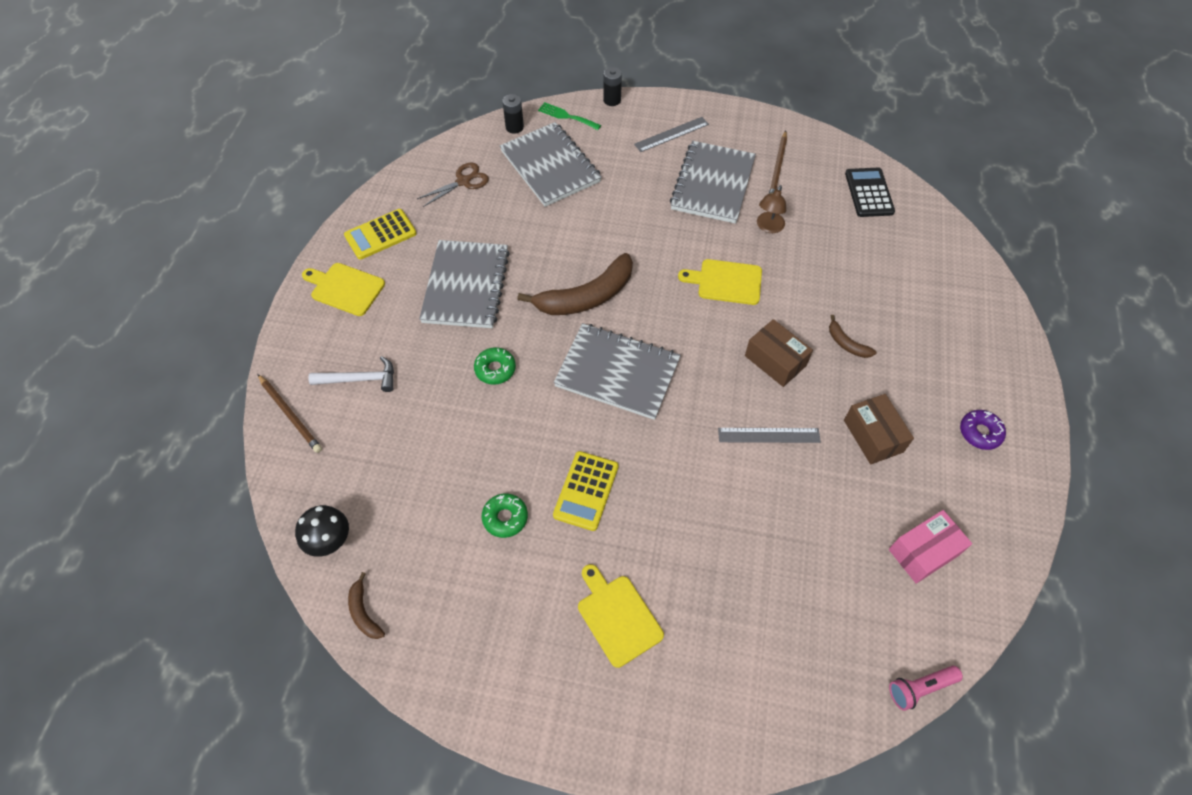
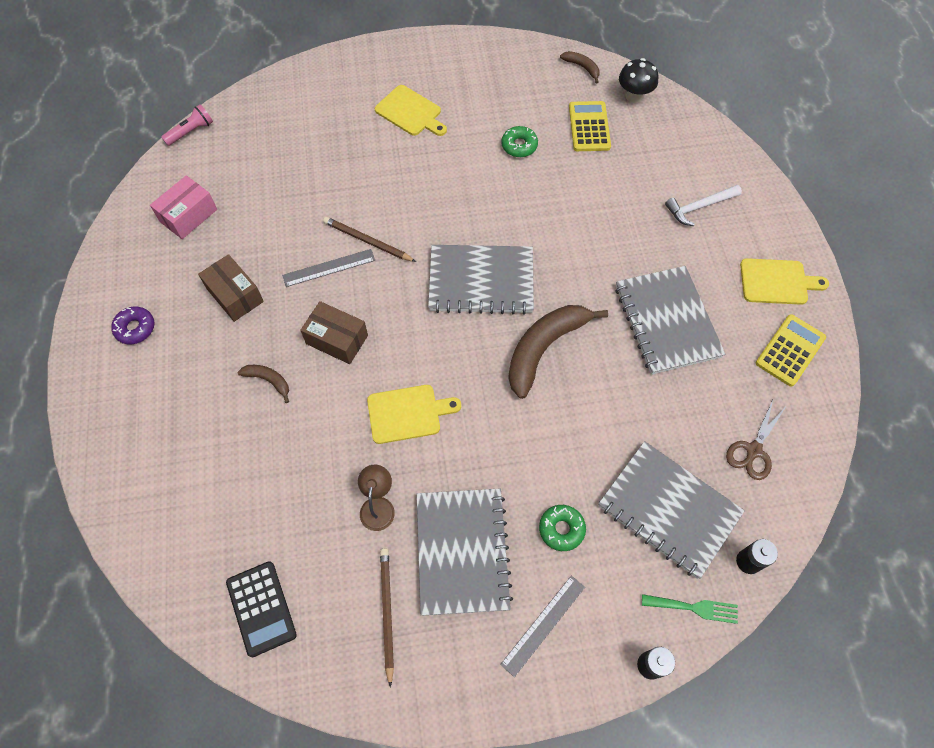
camera: 160 degrees right, 5 degrees up
brown pencil [258,374,322,453] -> brown pencil moved to [323,217,416,262]
green donut [474,347,516,385] -> green donut moved to [539,505,586,551]
yellow calculator [553,451,619,531] -> yellow calculator moved to [569,101,611,151]

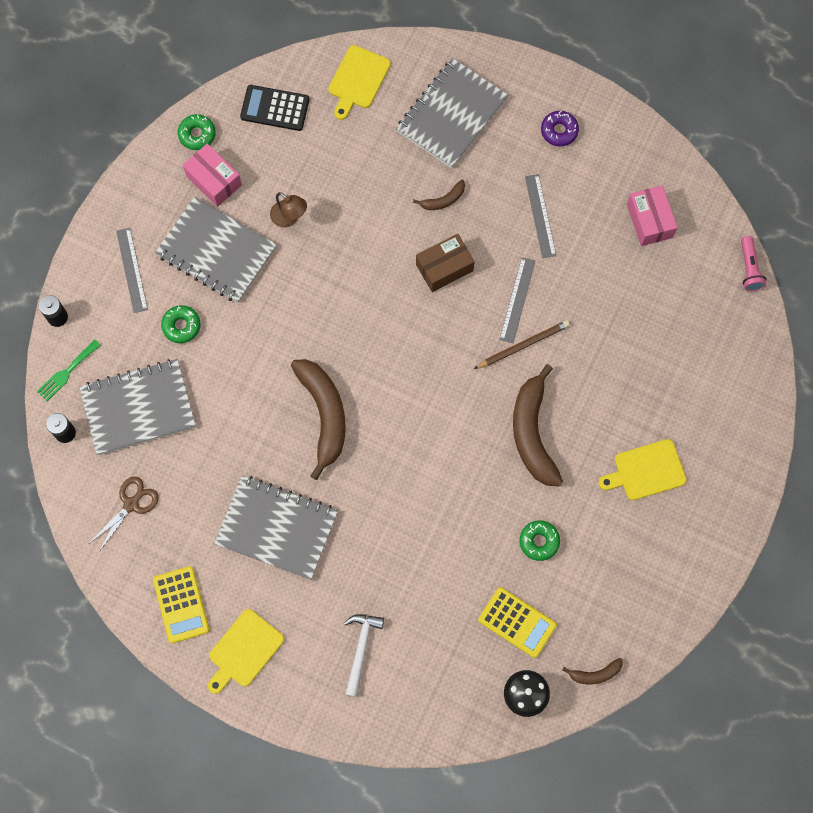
camera: 125 degrees right, 10 degrees up
brown box [198,254,264,322] -> grey ruler [525,174,556,258]
yellow cutting board [367,385,461,444] -> yellow cutting board moved to [328,45,391,120]
brown pencil [380,549,394,688] -> pink box [183,144,242,207]
grey notebook [428,245,534,315] -> grey notebook moved to [396,58,508,168]
brown scissors [726,400,785,480] -> brown scissors turned 60 degrees clockwise [90,477,159,552]
none -> green donut [178,114,216,150]
none -> brown banana [513,364,563,487]

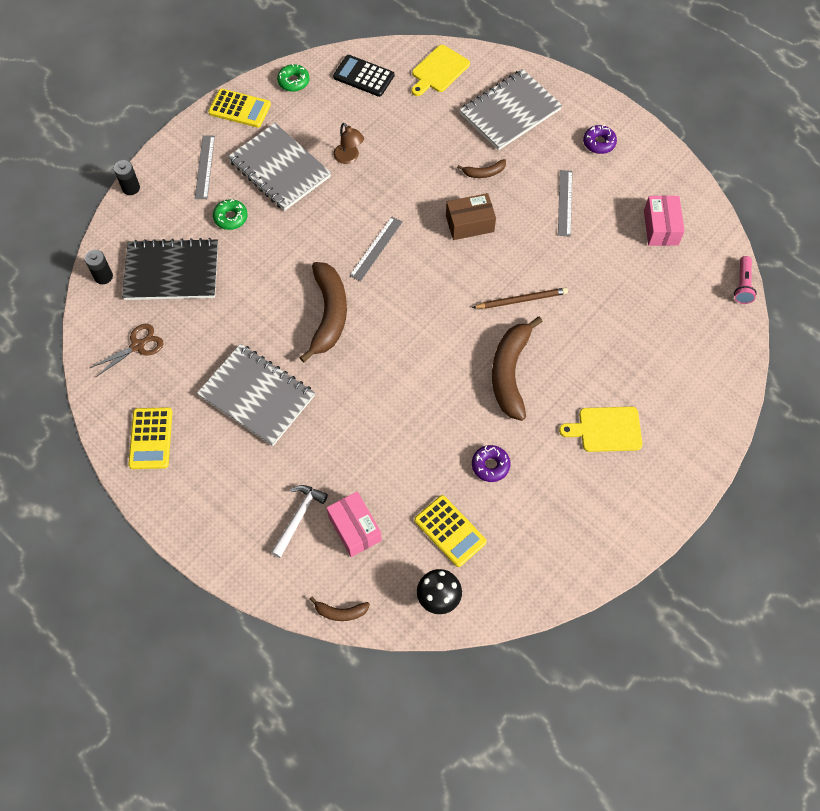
camera: 15 degrees right, 10 degrees down
green fork [37,340,101,401] -> none
grey notebook [79,359,196,455] -> black notebook [122,238,218,300]
pink box [183,144,242,207] -> pink box moved to [326,491,382,557]
yellow cutting board [208,609,284,694] -> none
grey ruler [499,257,535,343] -> grey ruler moved to [350,217,402,281]
green donut [520,520,560,561] -> purple donut [472,445,510,482]
brown banana [563,658,623,685] -> brown banana moved to [310,597,370,621]
none -> yellow calculator [208,89,271,128]

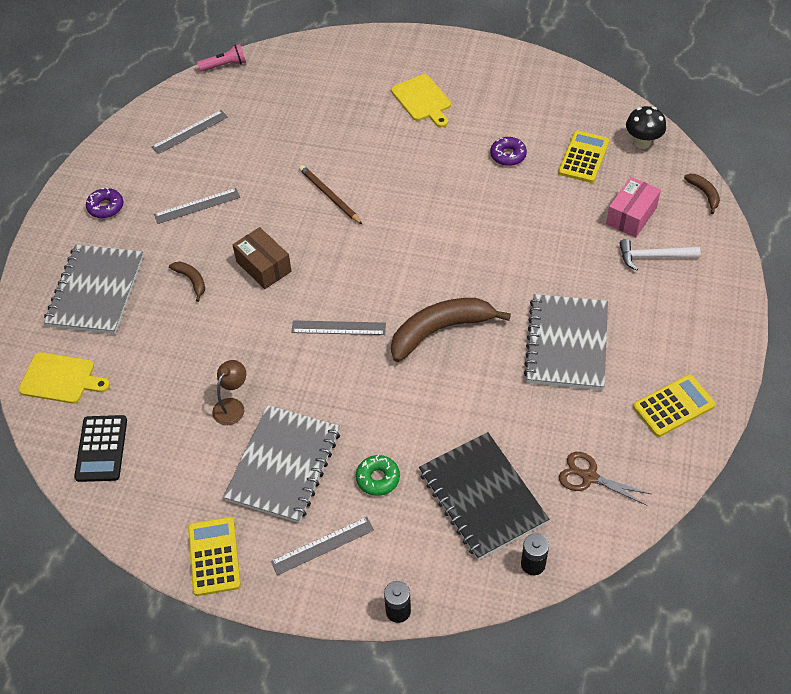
camera: 115 degrees left, 10 degrees down
green donut [277,64,310,92] -> none
grey notebook [460,69,562,150] -> grey notebook turned 75 degrees clockwise [44,245,143,334]
brown banana [492,317,543,421] -> none
pink box [644,195,685,246] -> grey ruler [152,110,228,154]

